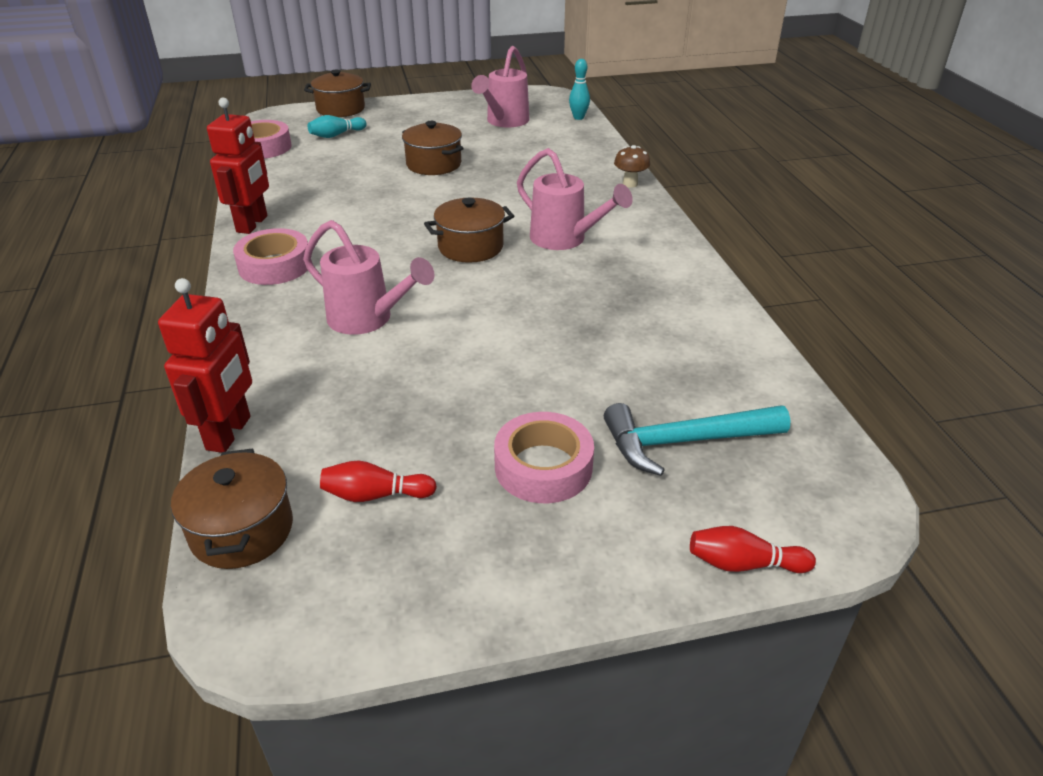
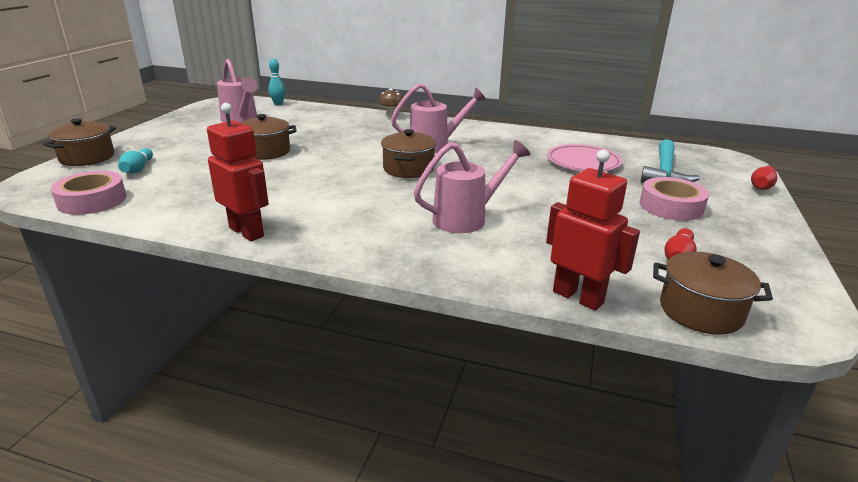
camera: 60 degrees left, 10 degrees down
pink tape [233,228,308,285] -> none
none -> pink plate [547,144,622,172]

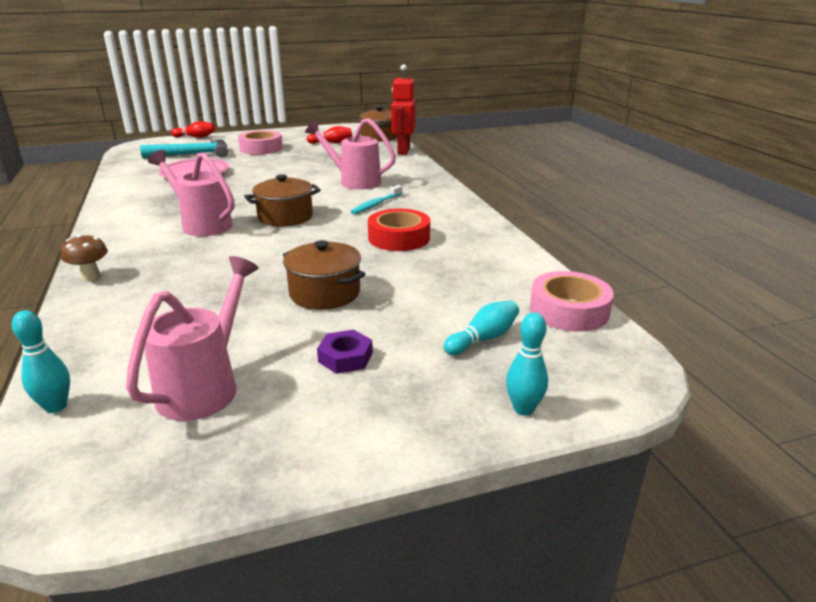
camera: 125 degrees left, 0 degrees up
brown pot [43,118,116,166] -> turquoise bowling pin [506,312,548,416]
red robot [207,103,269,241] -> none
none -> purple nut [317,330,373,374]
none -> turquoise toothbrush [351,185,402,214]
none -> red tape [368,209,430,251]

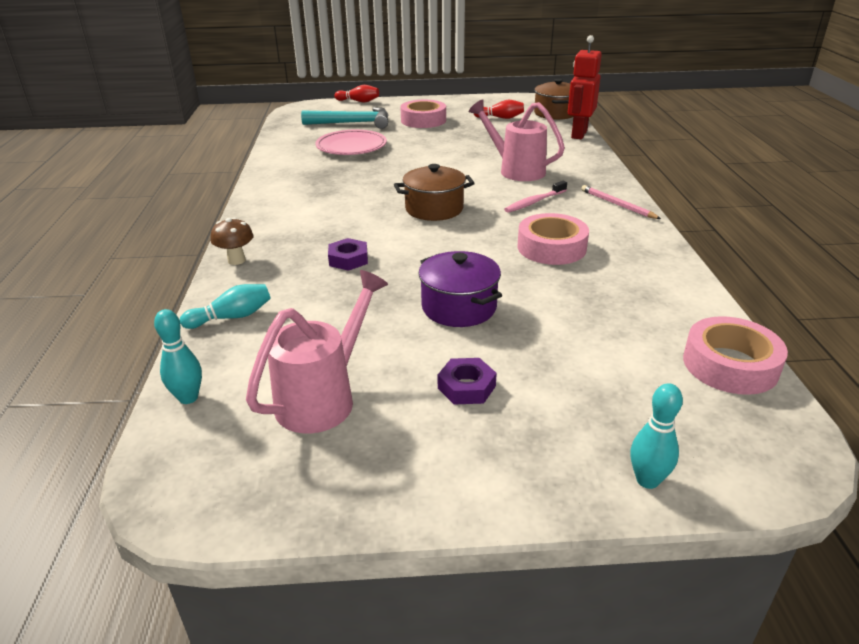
camera: 15 degrees right, 5 degrees up
pink watering can [148,150,234,237] -> none
brown pot [283,240,365,310] -> purple pot [418,251,502,327]
turquoise toothbrush [351,185,402,214] -> pink toothbrush [504,181,567,213]
red tape [368,209,430,251] -> pink tape [518,213,589,265]
turquoise bowling pin [444,301,519,355] -> turquoise bowling pin moved to [180,284,271,329]
none -> purple nut [328,238,368,271]
none -> pink pencil [581,185,661,219]

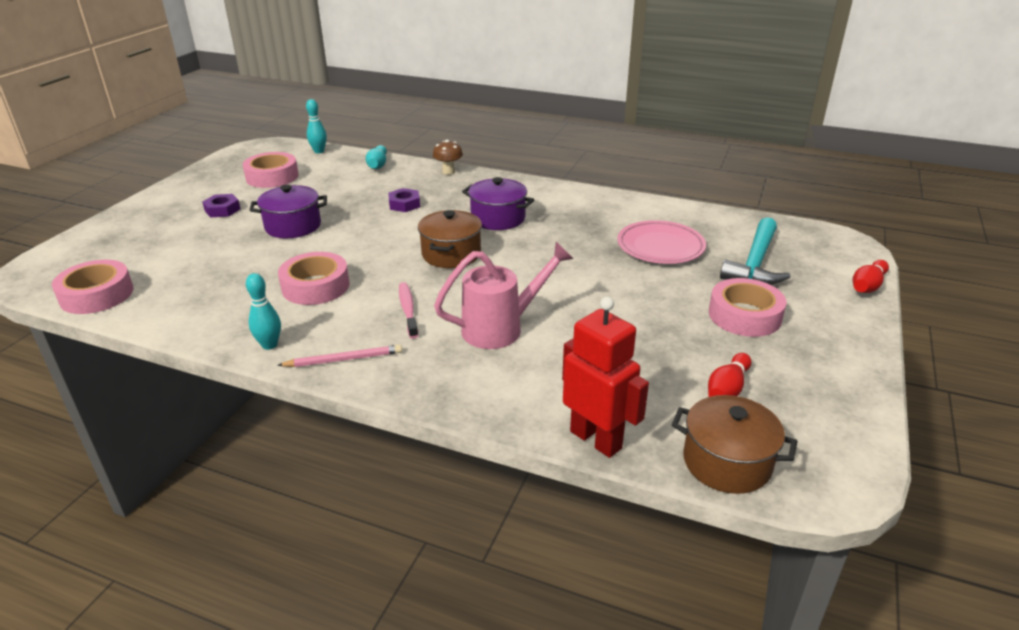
camera: 115 degrees right, 0 degrees up
pink watering can [246,270,388,434] -> pink tape [242,152,299,188]
turquoise bowling pin [630,383,683,489] -> turquoise bowling pin moved to [246,273,281,350]
none -> purple pot [462,177,534,230]

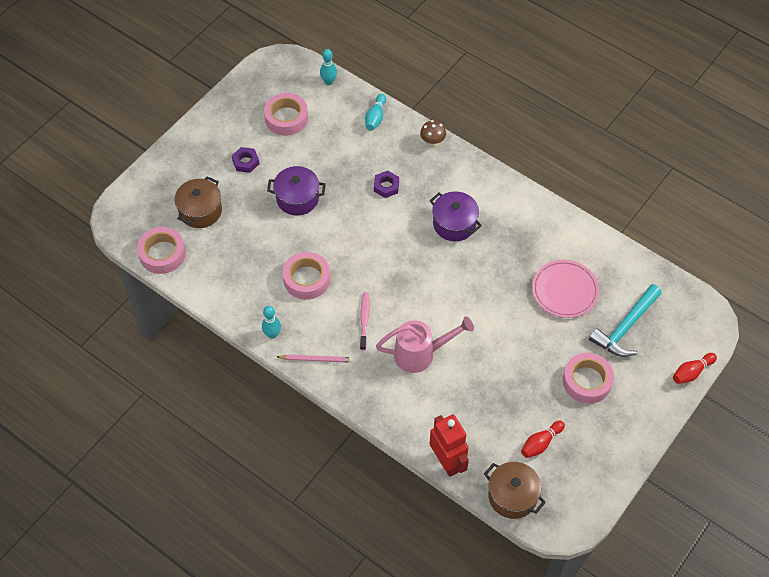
camera: 15 degrees right, 25 degrees up
brown pot [418,210,482,268] -> brown pot moved to [174,176,222,228]

